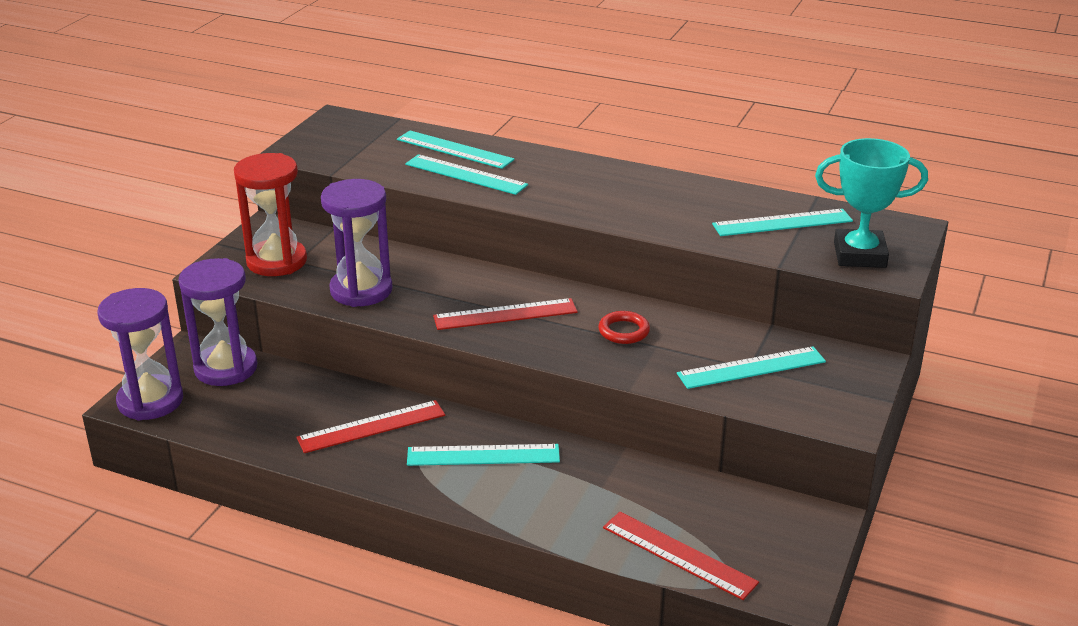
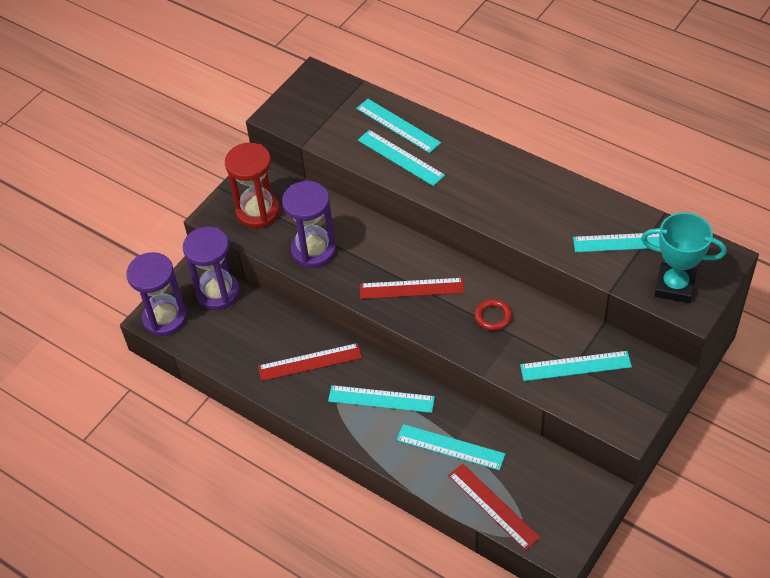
camera: 15 degrees right, 20 degrees up
none -> turquoise ruler [397,424,505,471]

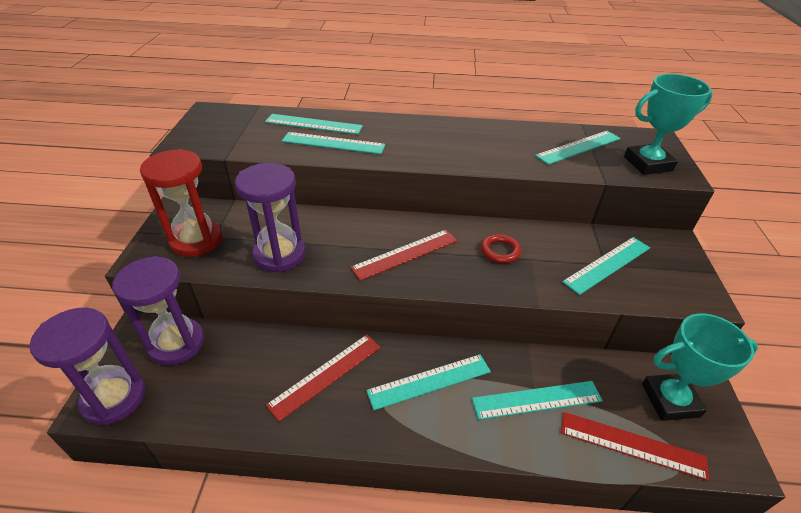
camera: 35 degrees left, 10 degrees down
none -> turquoise trophy [642,313,758,421]

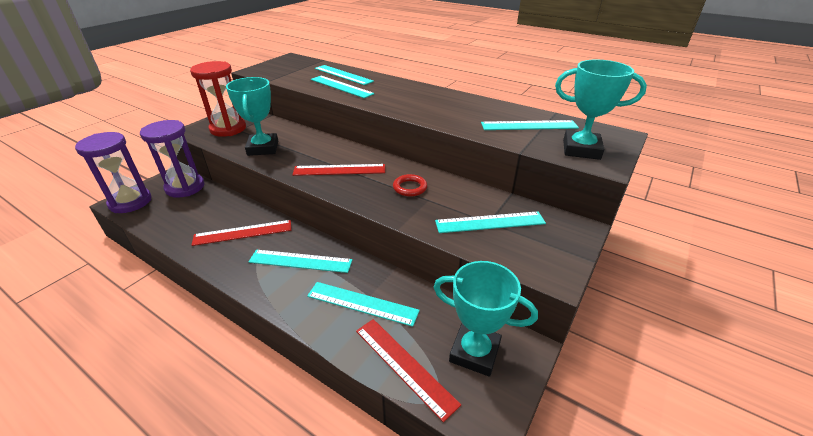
camera: 30 degrees right, 5 degrees down
purple hourglass [235,163,306,273] -> turquoise trophy [226,77,278,156]

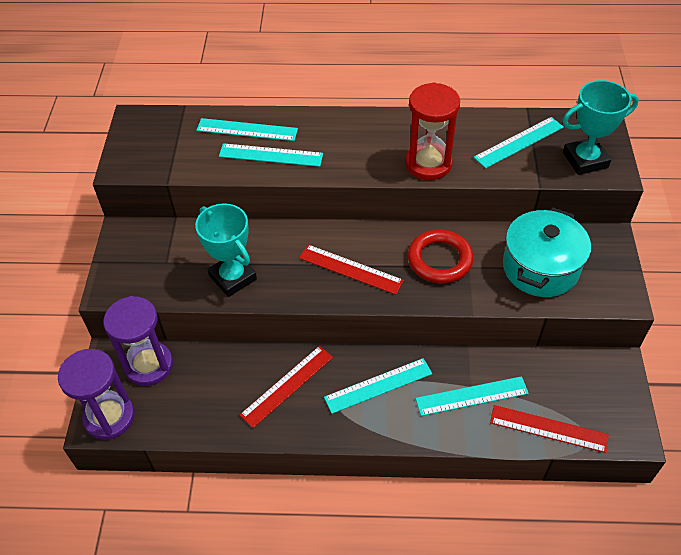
camera: 30 degrees left, 15 degrees up
red hourglass [190,61,246,137] -> red hourglass moved to [405,82,460,180]
red ruler [292,164,385,176] -> red ruler turned 60 degrees clockwise [299,245,404,295]
red ring [393,174,427,197] -> red ring [408,229,474,283], size x1.73
turquoise trophy [433,261,538,377] -> none
turquoise ruler [435,211,546,233] -> turquoise pot [503,207,591,297]

